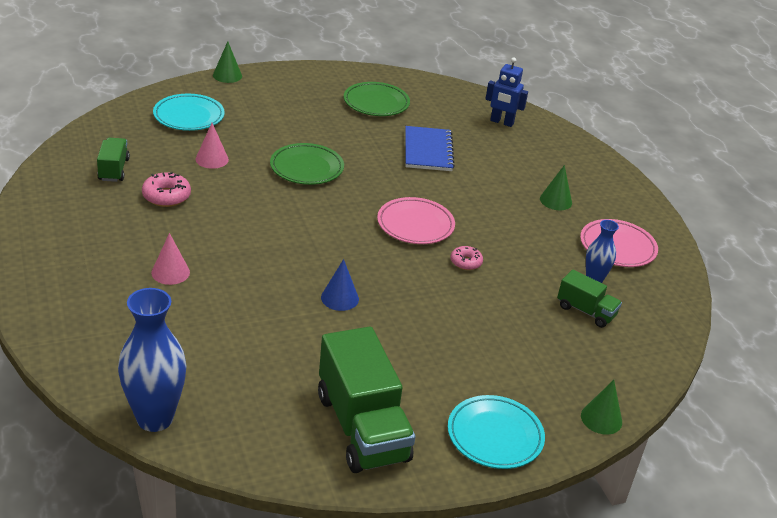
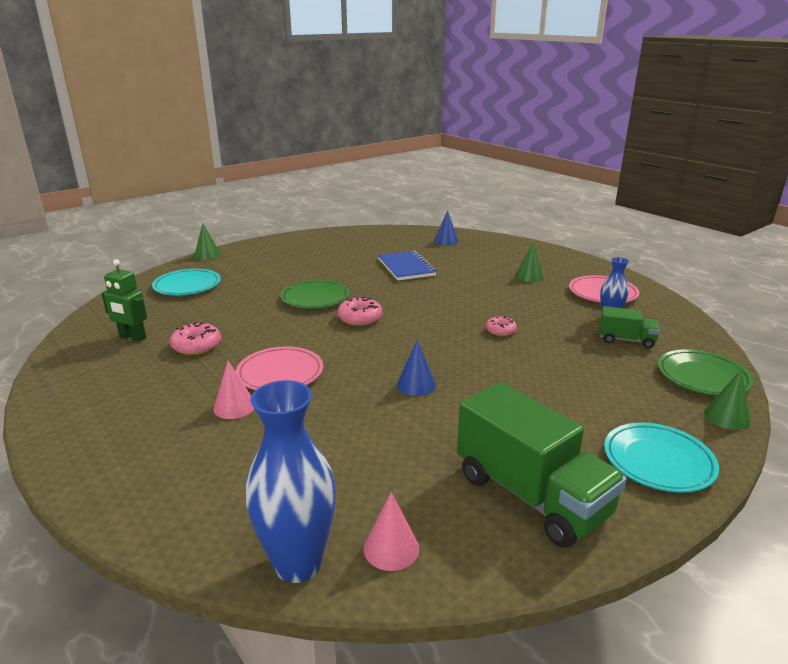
camera: 15 degrees left, 10 degrees down
green truck [97,138,130,182] -> green robot [102,259,147,342]
pink cone [195,123,229,169] -> pink cone moved to [363,492,419,571]
green plate [344,82,410,116] -> green plate moved to [658,349,753,396]
pink plate [377,197,455,244] -> pink plate moved to [236,347,323,390]
blue robot [485,57,528,127] -> blue cone [434,210,458,245]
none -> pink donut [337,297,382,326]

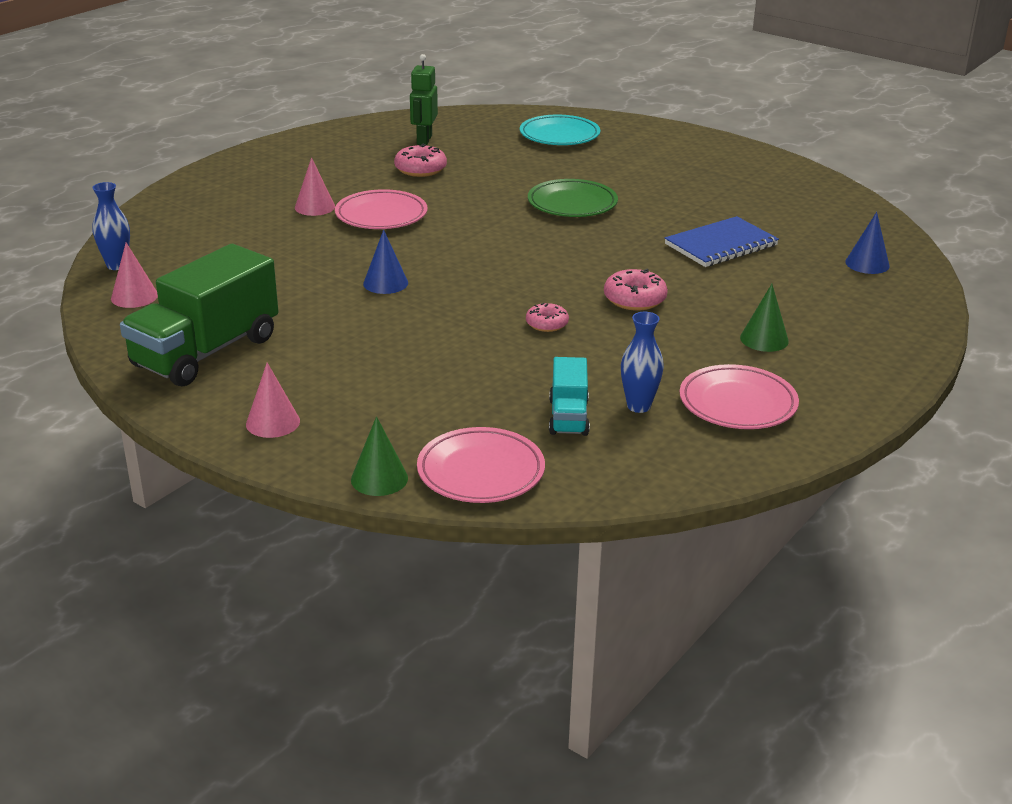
camera: 75 degrees right, 5 degrees up
green cone [194,223,221,260] -> none
blue vase [245,380,336,583] -> blue vase [92,182,130,270], size x0.56
pink donut [337,297,382,326] -> pink donut moved to [604,269,668,310]
green truck [599,306,660,348] -> turquoise truck [549,357,590,436]
turquoise plate [604,422,719,493] -> pink cone [246,363,300,438]
green plate [658,349,753,396] -> pink plate [417,427,545,503]

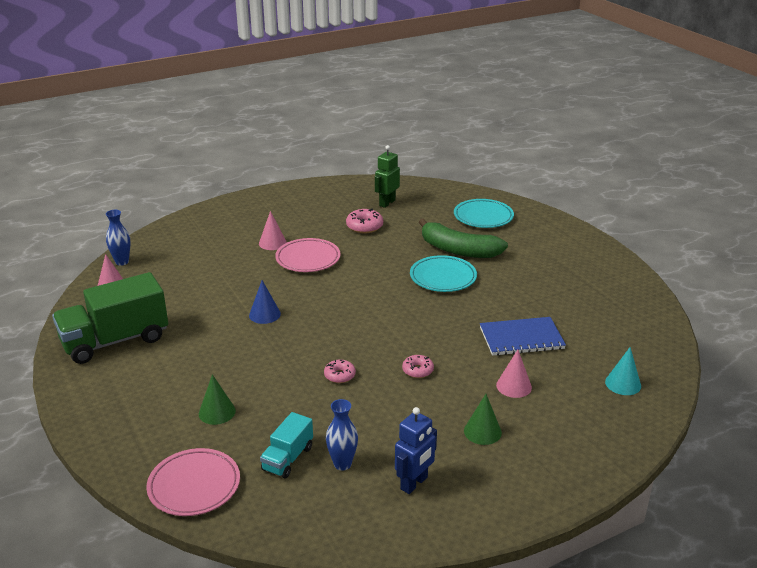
camera: 25 degrees right, 0 degrees up
pink cone [246,363,300,438] -> pink cone moved to [496,350,532,398]
green cone [351,416,408,496] -> green cone moved to [199,374,236,425]
green plate [528,179,618,217] -> turquoise plate [410,255,477,292]
pink donut [604,269,668,310] -> pink donut [402,355,434,378], size x0.66
pink plate [680,364,799,429] -> blue robot [395,407,437,494]
blue cone [845,212,890,274] -> turquoise cone [605,347,641,395]
none -> green banana [419,219,508,258]

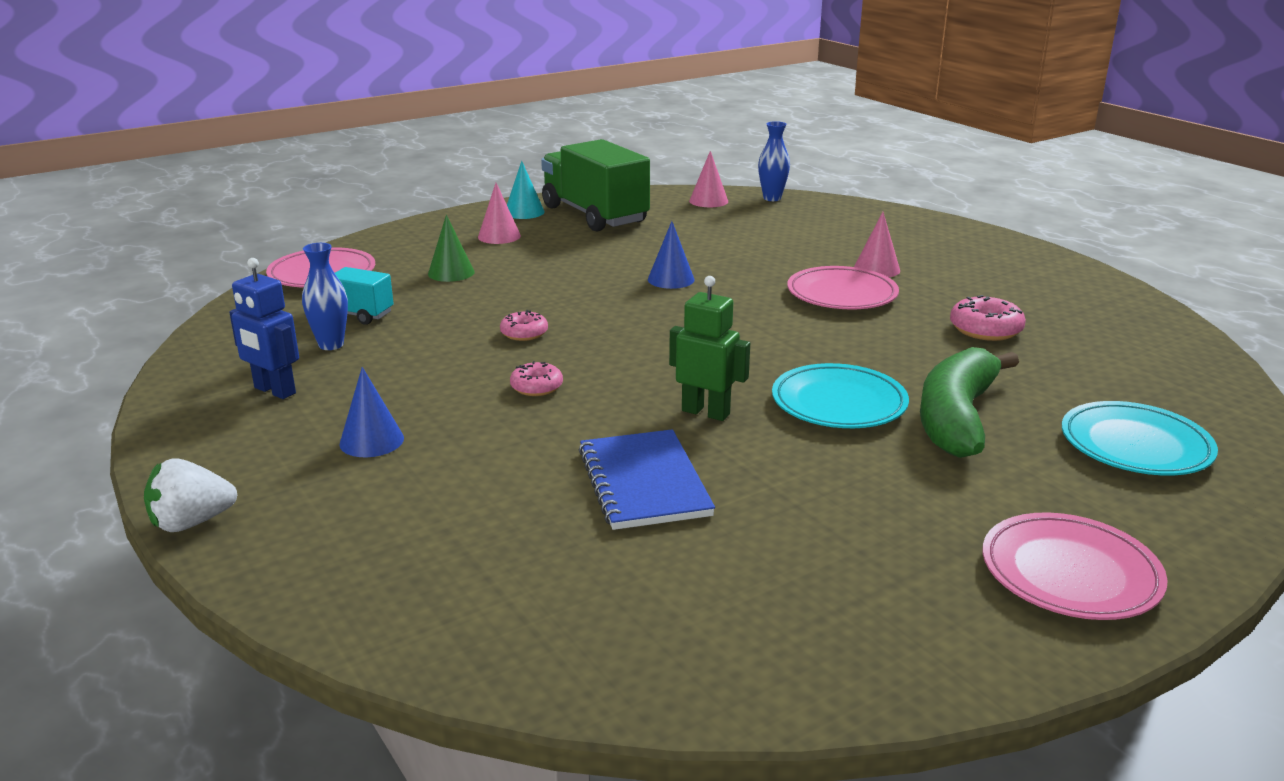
camera: 85 degrees right, 5 degrees down
green robot [375,145,400,208] -> green robot moved to [669,276,750,421]
green cone [464,394,502,445] -> blue cone [339,367,404,457]
pink cone [496,350,532,398] -> pink cone moved to [478,183,521,244]
turquoise cone [605,347,641,395] -> turquoise cone moved to [507,161,544,219]
none -> white strawberry [144,458,237,532]
none -> pink plate [983,512,1167,620]

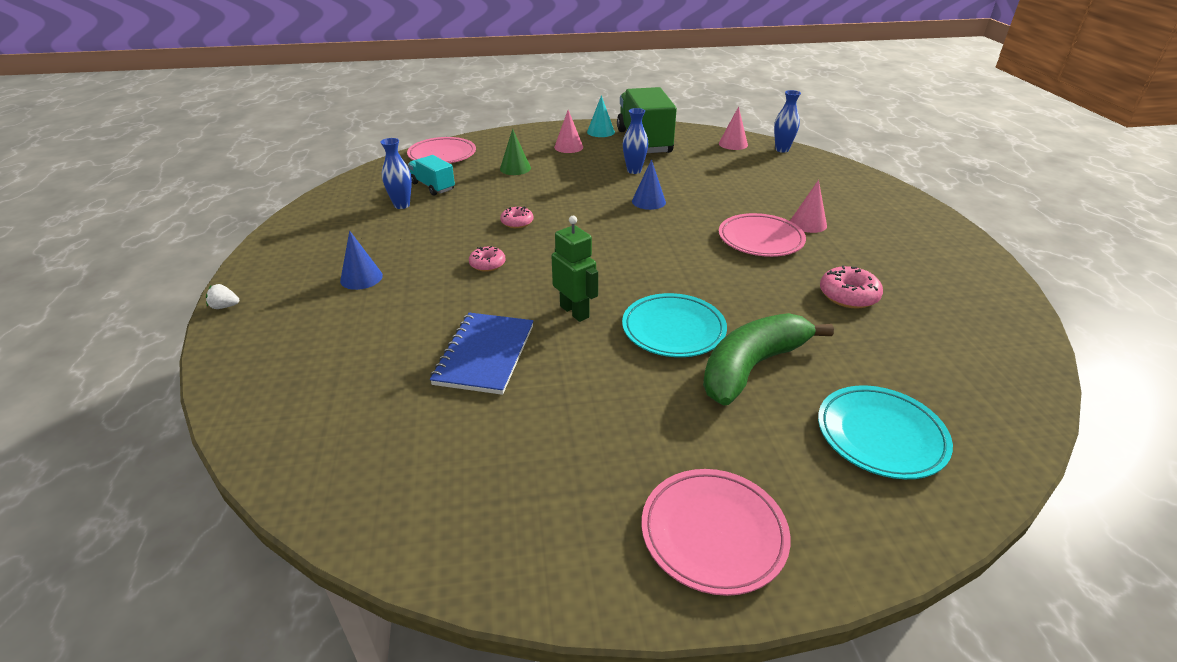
camera: 25 degrees right, 10 degrees up
white strawberry [144,458,237,532] -> white strawberry [206,284,239,309], size x0.57
blue robot [229,258,299,399] -> none
none -> blue vase [623,108,648,174]

